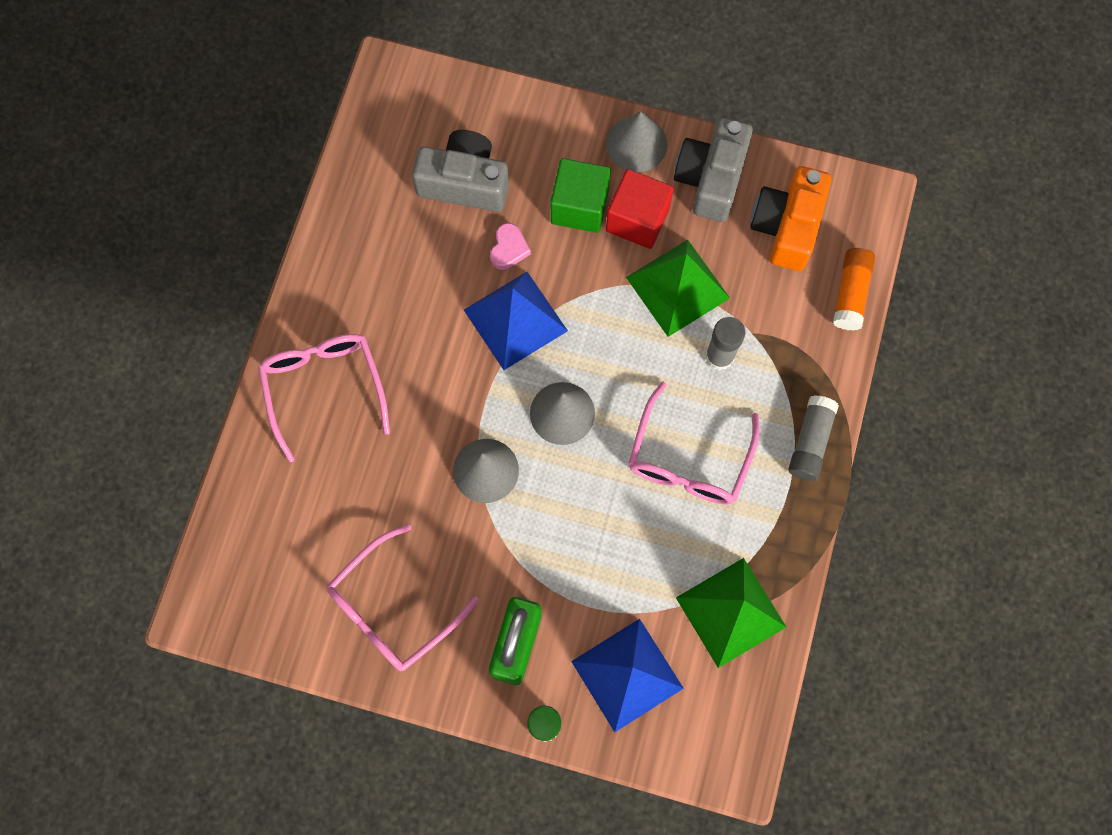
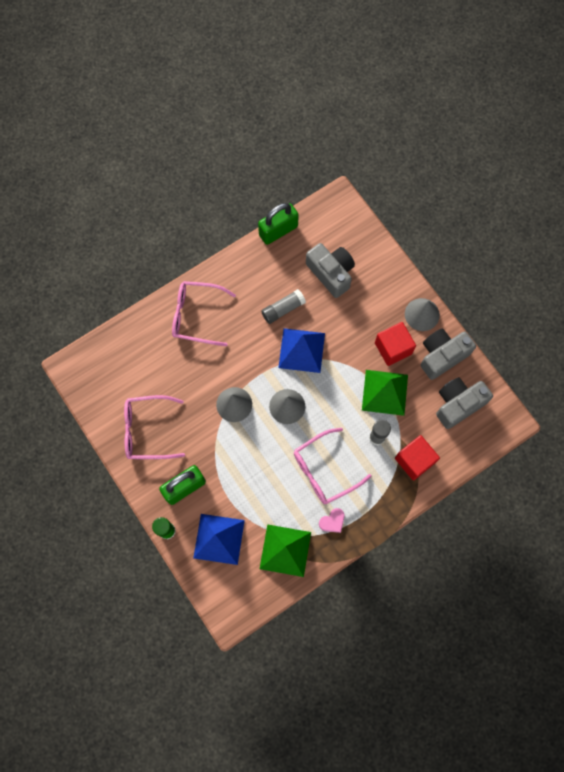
camera: 40 degrees right, 0 degrees up
pink glasses [258,334,390,463] -> pink glasses turned 105 degrees counterclockwise [172,281,236,346]
pink heart [490,223,531,270] -> pink heart moved to [319,508,345,533]
green cube [550,158,611,233] -> none
orange camera [750,166,831,271] -> grey camera [436,377,493,429]
grey glue stick [788,395,839,481] -> grey glue stick moved to [261,289,306,324]
orange glue stick [833,248,875,331] -> none
none -> green padlock [258,203,299,245]
none -> red cube [395,435,440,481]

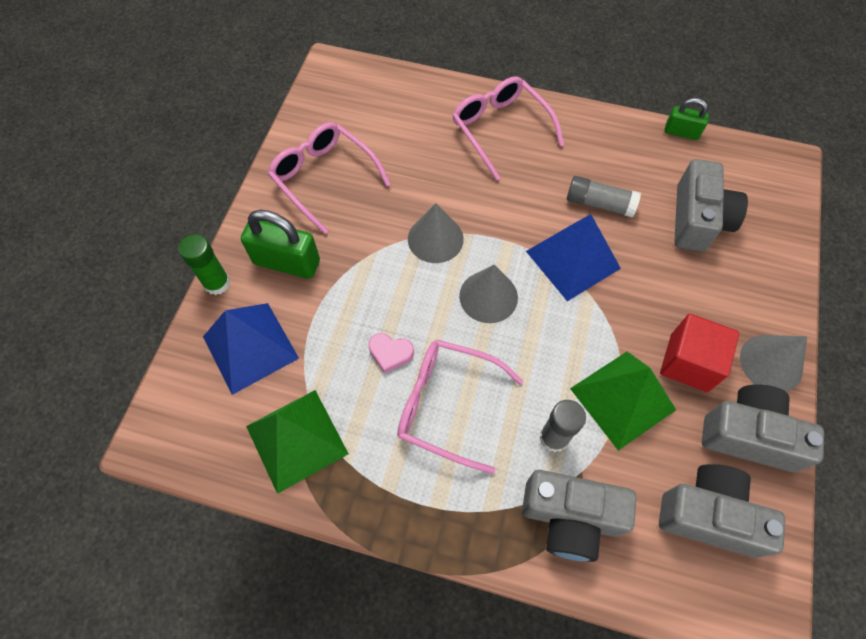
camera: 50 degrees right, 10 degrees down
green padlock [258,203,299,245] -> green padlock [664,98,709,140], size x0.59
pink heart [319,508,345,533] -> pink heart moved to [368,333,414,373]
red cube [395,435,440,481] -> grey camera [522,470,636,562]

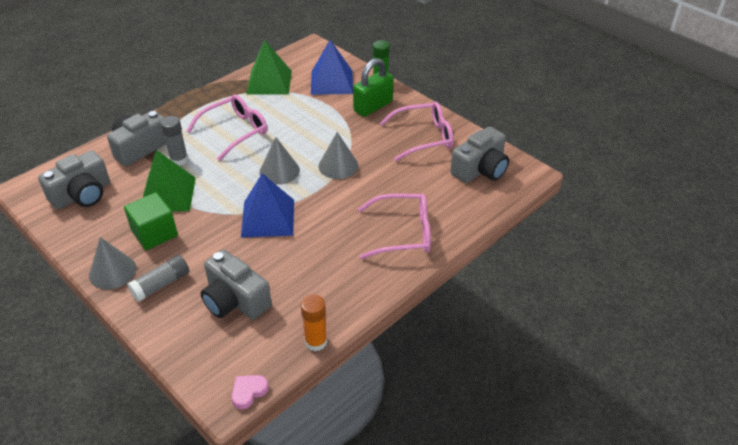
camera: 120 degrees right, 20 degrees down
pink heart [368,333,414,373] -> pink heart moved to [232,375,269,410]
grey glue stick [567,176,641,218] -> grey glue stick moved to [127,255,189,302]
red cube [660,314,739,392] -> green cube [124,192,178,250]
green padlock [664,98,709,140] -> orange glue stick [301,294,327,351]
grey camera [702,384,824,472] -> grey camera moved to [450,127,509,183]

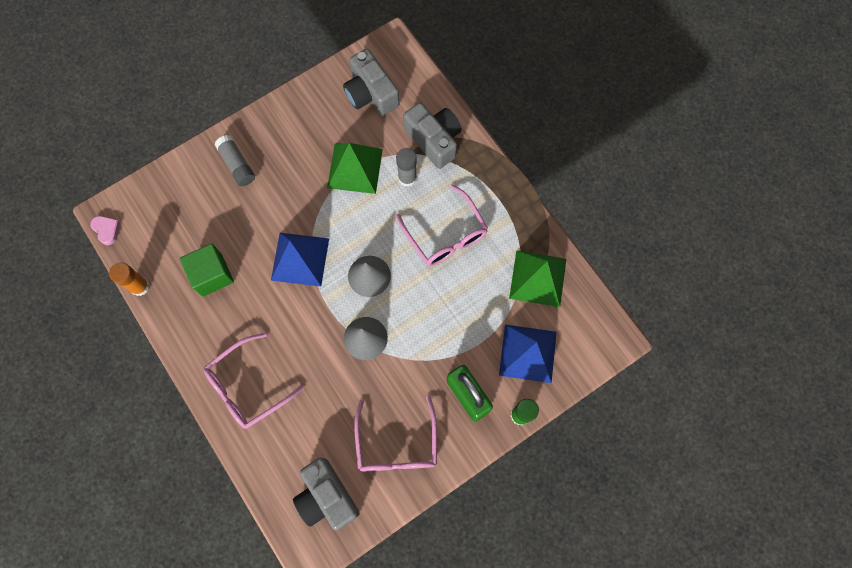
camera: 100 degrees right, 30 degrees up
grey cone [89,237,136,290] -> none
green cube [124,192,178,250] -> green cube moved to [180,243,234,297]
grey camera [200,250,272,320] -> none
pink glasses [358,194,431,259] -> pink glasses turned 45 degrees clockwise [204,333,304,429]

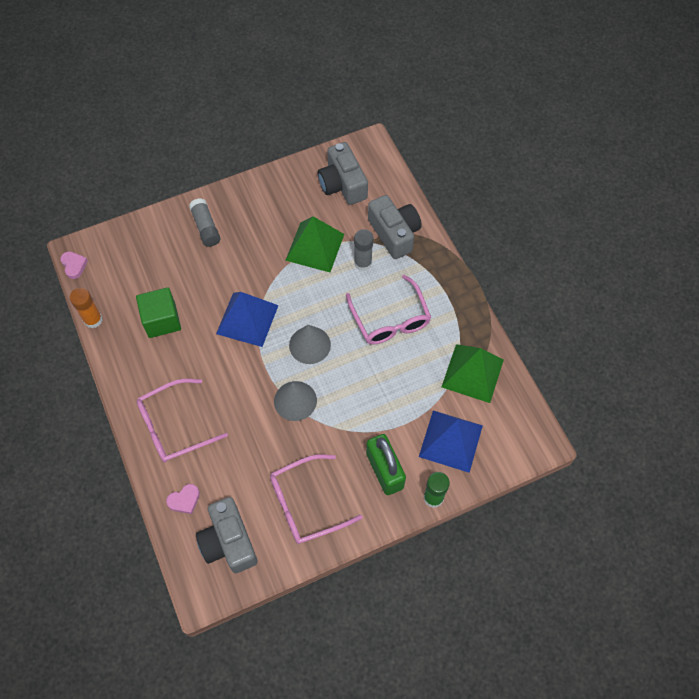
camera: 10 degrees right, 10 degrees down
pink glasses [354,396,437,471] -> pink glasses turned 60 degrees clockwise [270,454,362,544]
none -> pink heart [166,484,200,514]

